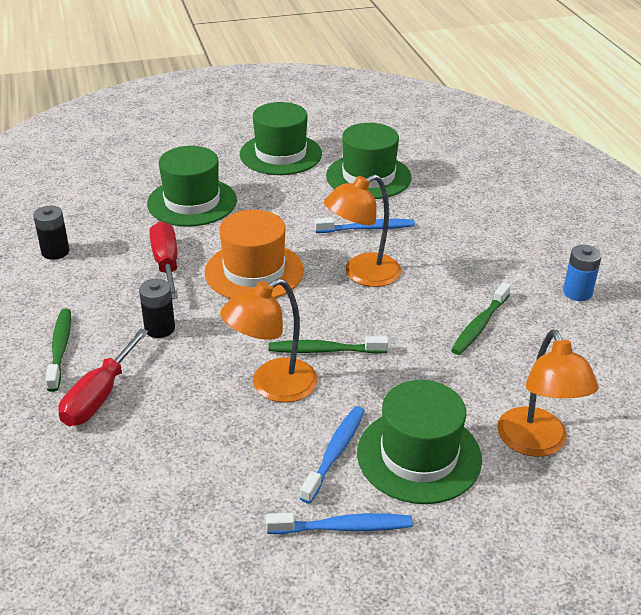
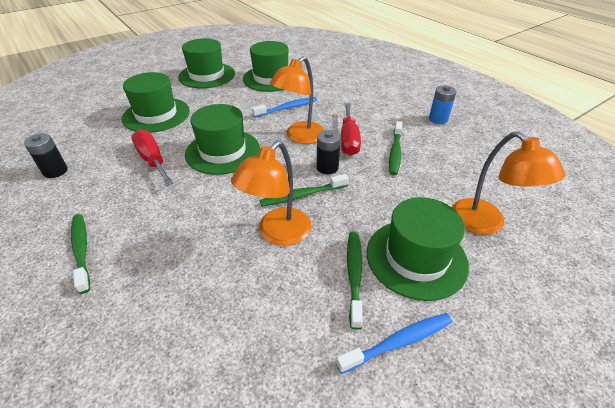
camera: 20 degrees left, 5 degrees up
red screwdriver [58,329,149,426] -> red screwdriver moved to [341,103,361,156]
black battery [139,279,175,338] -> black battery moved to [316,130,341,174]
orange hat [205,210,304,299] -> green hat [185,104,260,175]
blue toothbrush [300,406,365,504] -> green toothbrush [347,232,363,330]

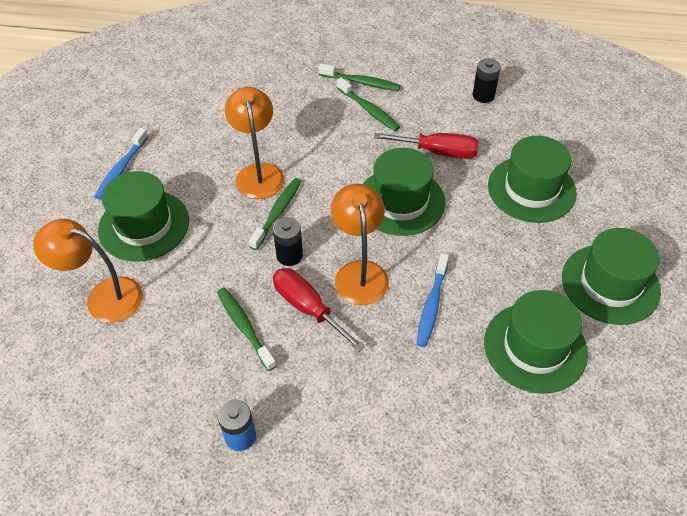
camera: 135 degrees right, 10 degrees up
green toothbrush [347,232,363,330] -> green toothbrush moved to [336,78,400,131]

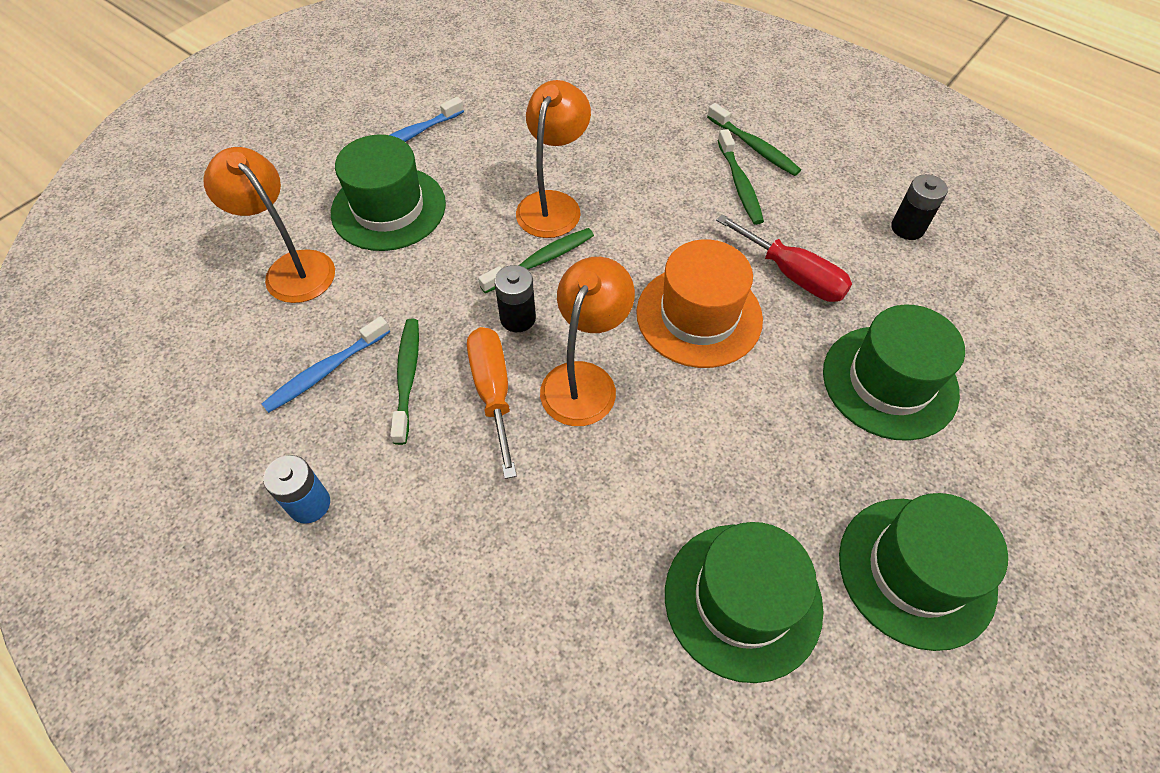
camera: 30 degrees right, 5 degrees up
red screwdriver [273,268,365,352] -> orange screwdriver [467,327,517,479]
green hat [363,148,445,236] -> orange hat [636,239,763,368]
blue toothbrush [416,253,449,347] -> blue toothbrush moved to [262,316,390,413]

